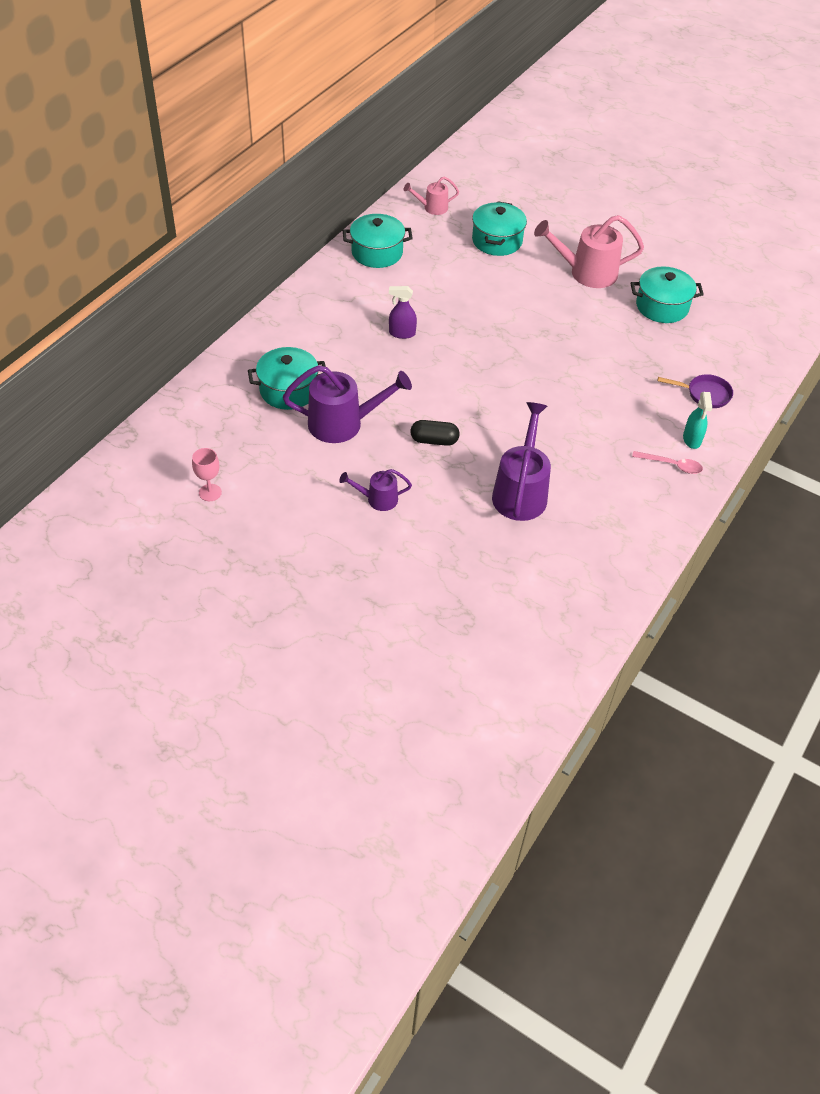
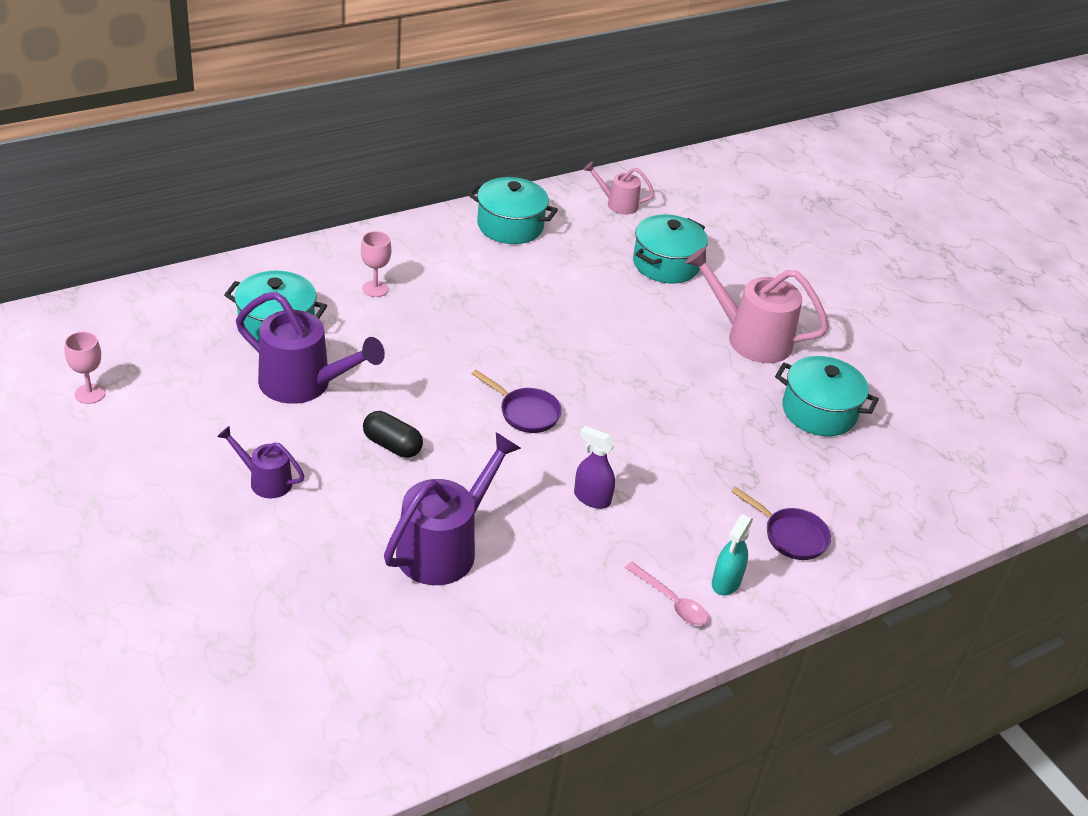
camera: 25 degrees right, 10 degrees down
purple spray bottle [389,286,417,339] -> purple spray bottle moved to [574,426,615,509]
none -> pink goblet [361,231,391,297]
none -> purple pan [472,370,562,433]

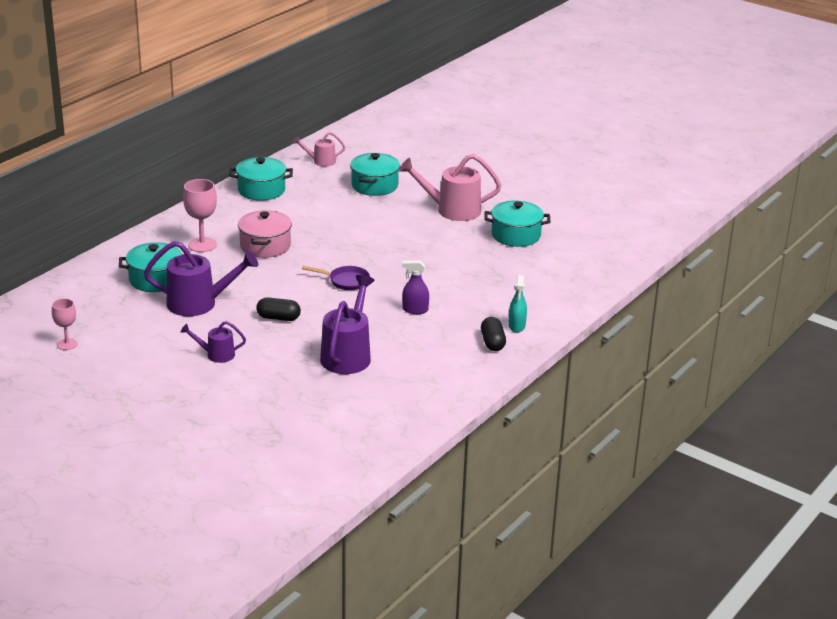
camera: 20 degrees left, 10 degrees down
pink goblet [361,231,391,297] -> pink goblet [183,179,217,252], size x1.56
pink spoon [625,562,708,626] -> black capsule [481,317,506,351]
purple pan [731,487,831,560] -> none
none -> pink pot [238,210,292,258]

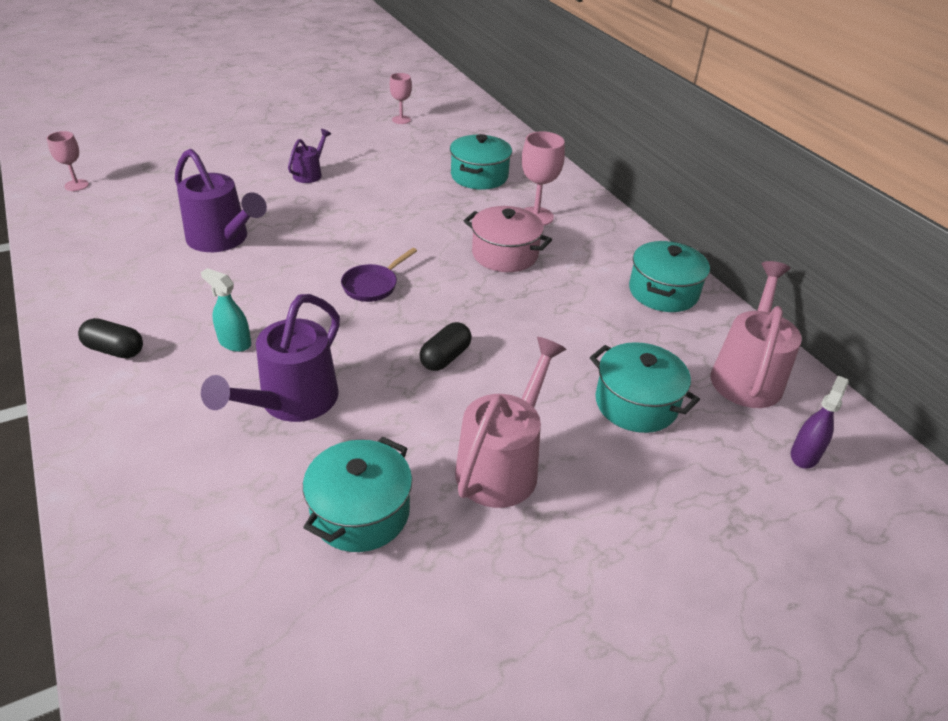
camera: 115 degrees right, 10 degrees up
purple watering can [144,241,258,316] -> purple watering can moved to [201,294,340,422]
black capsule [256,297,301,321] -> black capsule moved to [419,322,472,371]
pink watering can [293,132,345,167] -> pink watering can [711,261,802,408], size x1.85
purple spray bottle [402,260,429,314] -> purple spray bottle moved to [791,375,849,469]
turquoise spray bottle [508,275,527,333] -> turquoise spray bottle moved to [201,268,251,352]
none -> pink goblet [47,131,89,191]

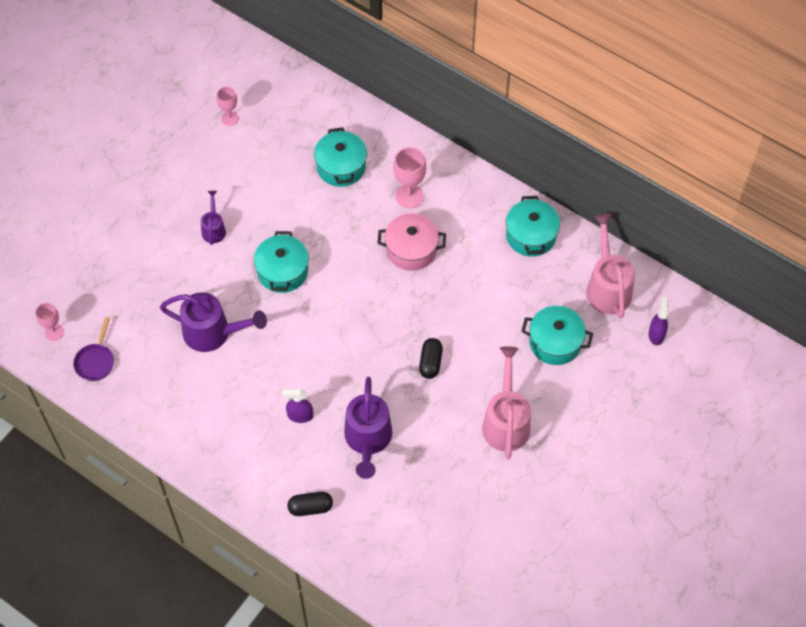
camera: 25 degrees left, 20 degrees up
black capsule [78,318,143,359] -> black capsule moved to [287,492,333,516]
turquoise spray bottle [201,268,251,352] -> purple spray bottle [282,389,313,423]
turquoise pot [303,437,412,552] -> turquoise pot moved to [254,231,309,293]
purple pan [341,248,417,302] -> purple pan moved to [73,317,114,381]

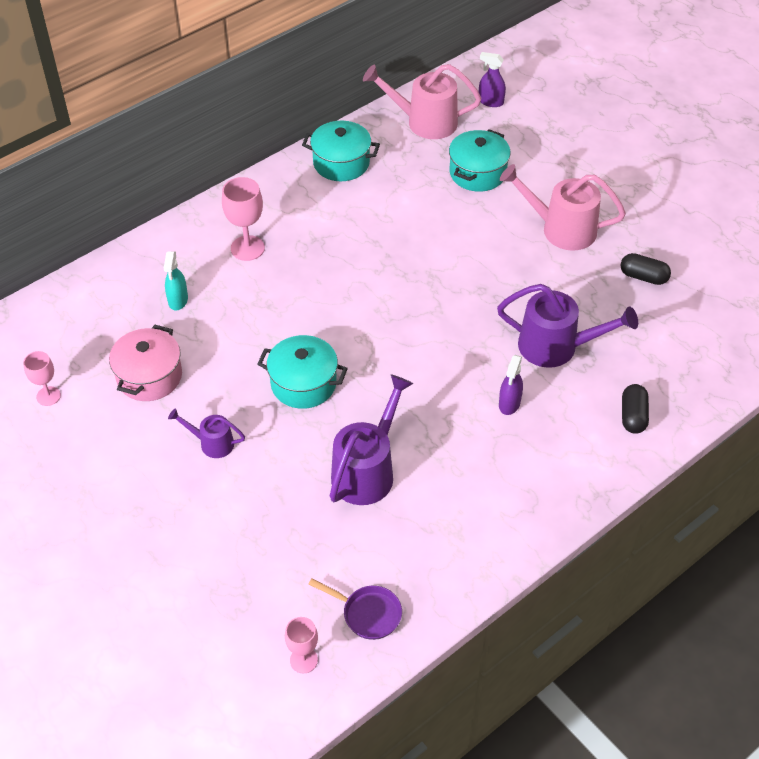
camera: 75 degrees left, 10 degrees down
turquoise pot [314,127,367,187] -> turquoise spray bottle [164,251,188,310]
pink pot [377,213,446,271] -> pink pot moved to [109,325,182,401]
black capsule [419,338,443,379] -> black capsule moved to [621,253,671,285]

